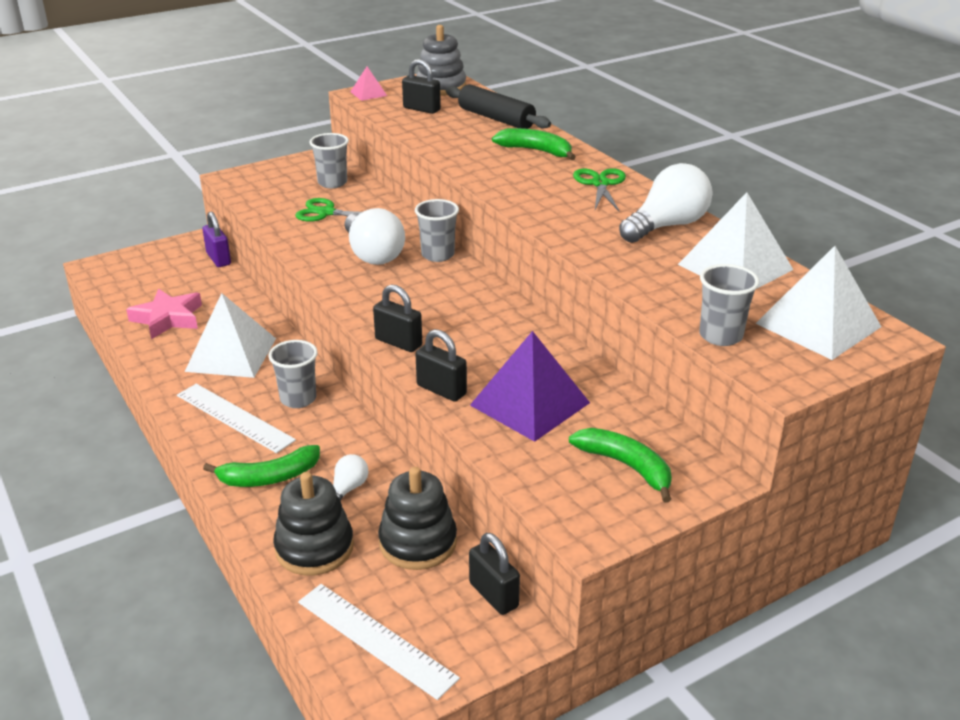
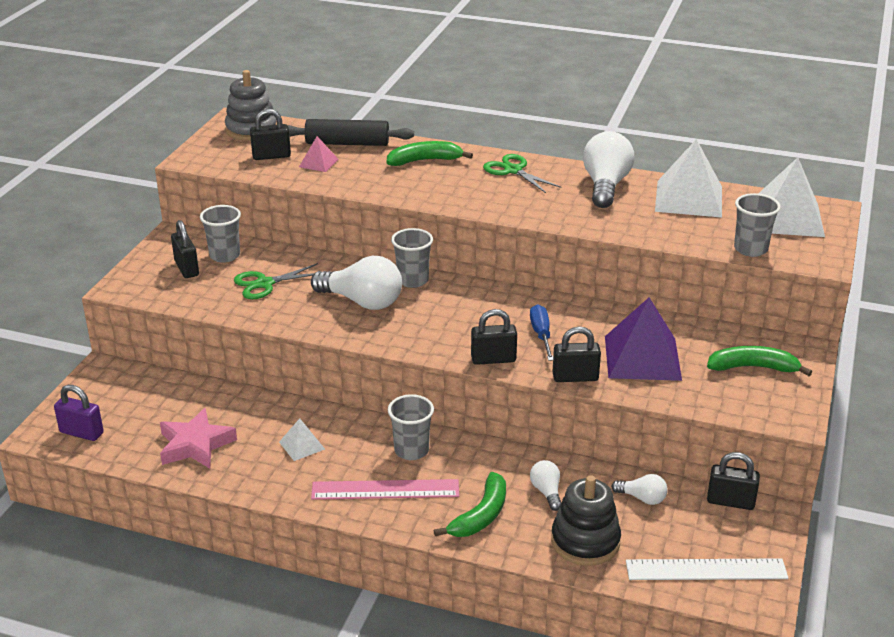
camera: 40 degrees left, 0 degrees up
white ruler [177,384,296,453] -> pink ruler [311,479,459,500]
white pyramid [185,293,276,378] -> white pyramid [279,418,325,461], size x0.48
purple padlock [202,212,231,267] -> purple padlock moved to [54,385,104,441]
pink pyramid [350,66,387,101] -> pink pyramid moved to [299,136,338,172]
black stacking toy [378,467,457,570] -> white light bulb [611,474,668,505]
none -> black padlock [171,220,199,278]
none -> blue screwdriver [530,304,553,361]

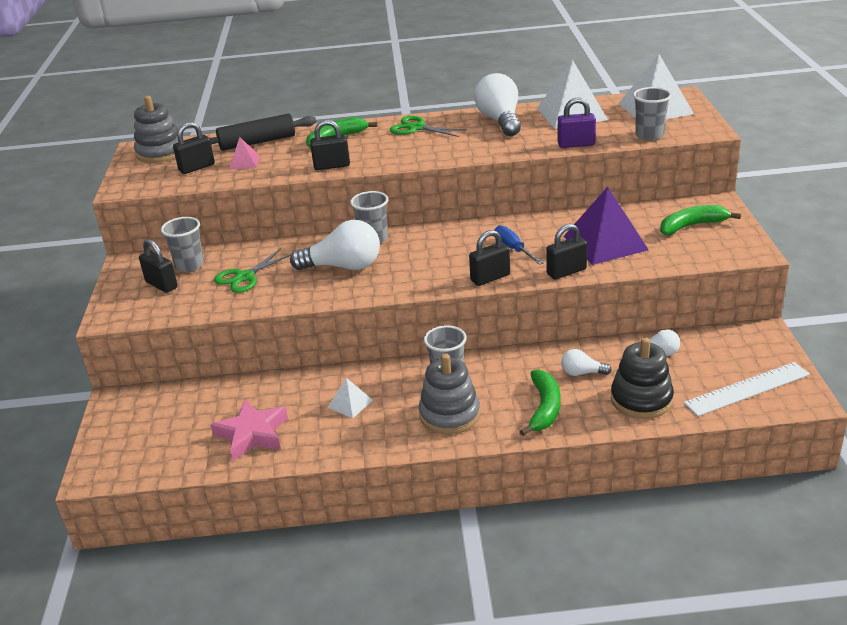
camera: 20 degrees left, 0 degrees up
purple padlock [54,385,104,441] -> purple padlock moved to [558,98,596,148]
pink ruler [311,479,459,500] -> grey stacking toy [419,354,480,435]
white light bulb [530,460,561,511] -> white light bulb turned 45 degrees counterclockwise [561,349,612,376]
black padlock [707,452,760,510] -> black padlock moved to [310,120,350,170]

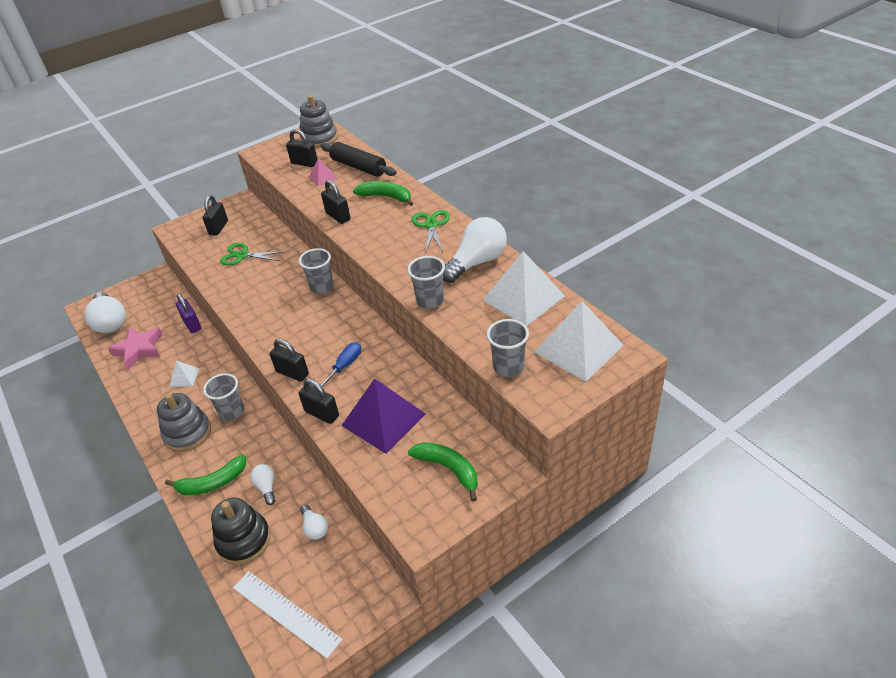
camera: 60 degrees right, 10 degrees up
grey cup [161,217,204,272] -> grey cup moved to [407,256,445,309]
white light bulb [290,220,380,270] -> white light bulb moved to [84,292,126,333]
purple padlock [558,98,596,148] -> purple padlock moved to [176,294,201,333]

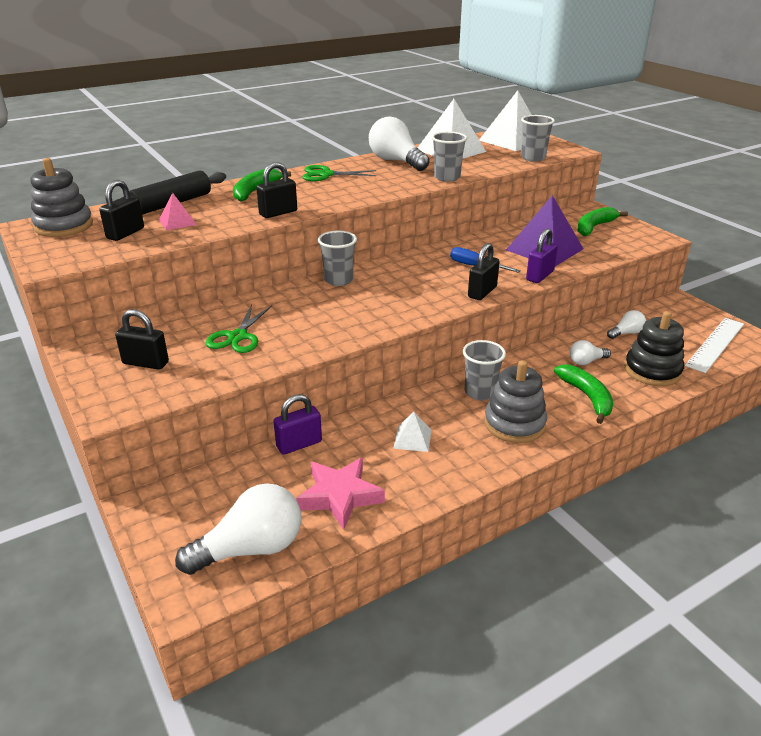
camera: 90 degrees left, 10 degrees down
black padlock [299,379,339,424] -> purple padlock [526,228,558,283]

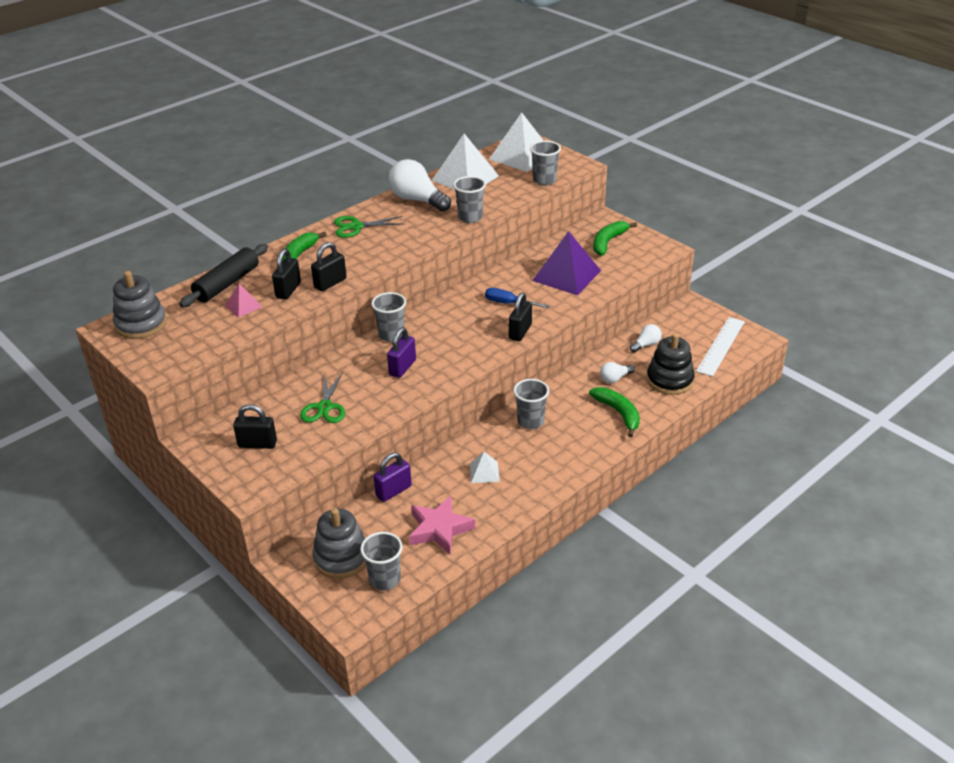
camera: 10 degrees left, 5 degrees up
black padlock [99,180,144,241] -> black padlock moved to [272,249,301,300]
white light bulb [175,483,301,575] -> grey cup [360,532,403,591]
grey stacking toy [484,360,547,443] -> grey stacking toy moved to [312,508,366,579]
purple padlock [526,228,558,283] -> purple padlock moved to [387,328,416,378]

